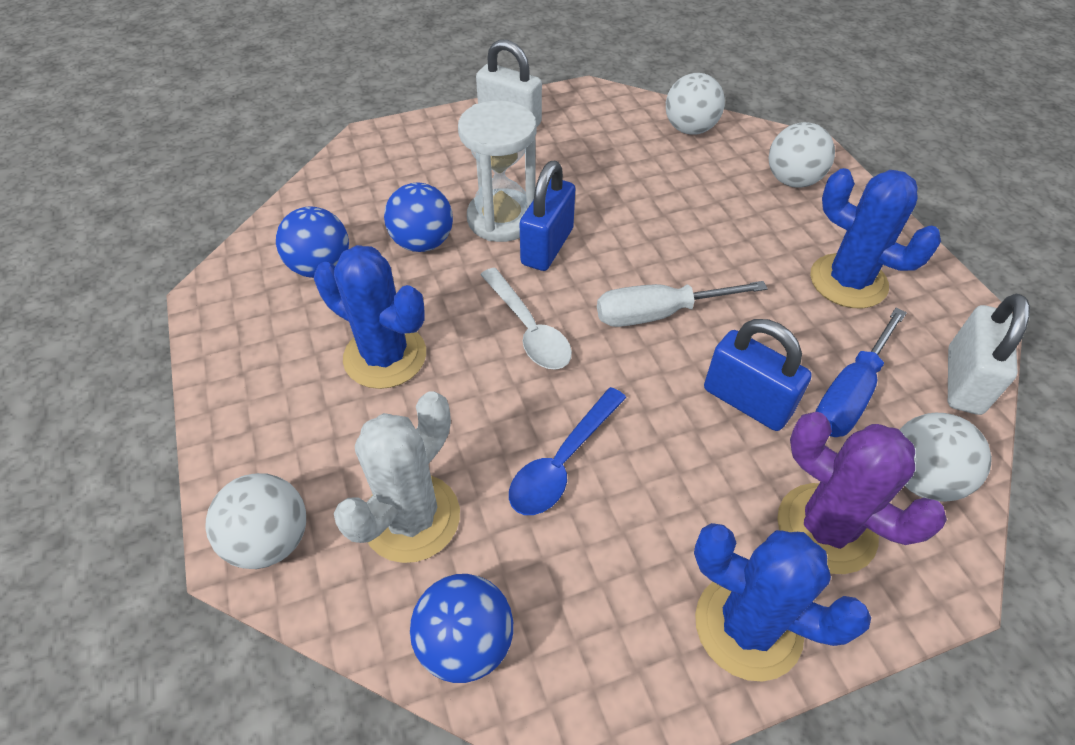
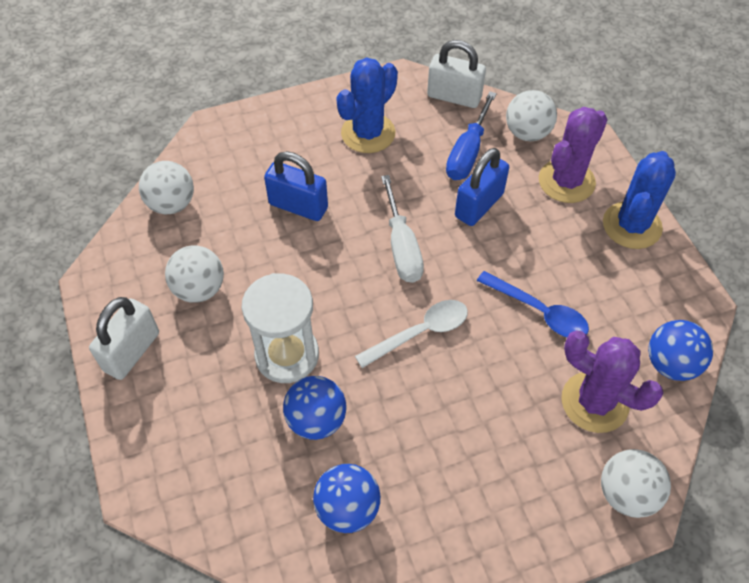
camera: 90 degrees left, 5 degrees up
blue cactus [314,245,426,389] -> none
white cactus [334,391,460,563] -> purple cactus [561,330,663,433]
blue padlock [520,161,575,271] -> blue padlock moved to [264,151,328,221]
white ball [769,122,835,188] -> white ball moved to [165,245,224,303]
blue screwdriver [815,308,907,437] -> blue screwdriver turned 75 degrees clockwise [446,91,497,180]

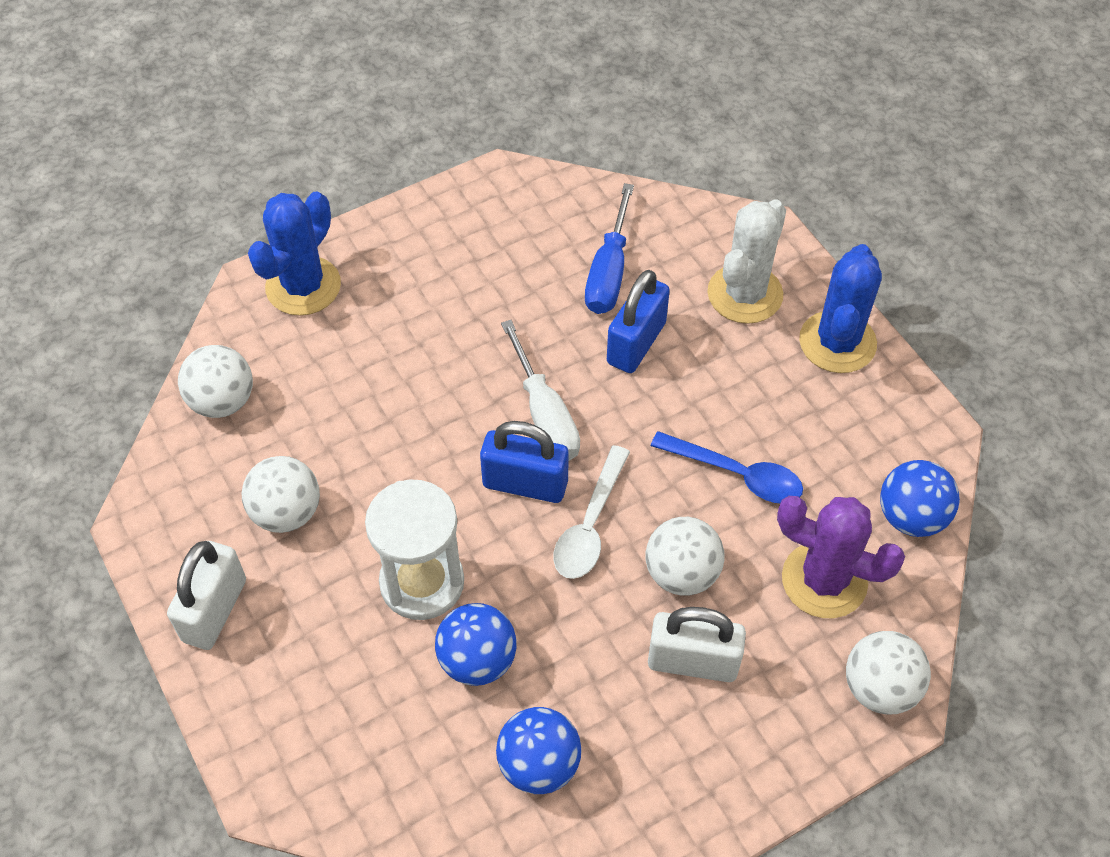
camera: 10 degrees left, 0 degrees up
blue padlock [264,151,328,221] -> blue padlock moved to [480,421,569,503]
blue cactus [336,57,398,153] -> blue cactus moved to [248,192,341,316]
white spoon [355,300,468,368] -> white spoon turned 150 degrees clockwise [553,445,630,579]
white padlock [427,40,486,108] -> white padlock moved to [648,607,746,682]
white ball [506,90,557,141] -> white ball moved to [646,517,725,596]
purple cactus [539,107,608,203] -> white cactus [707,199,786,324]

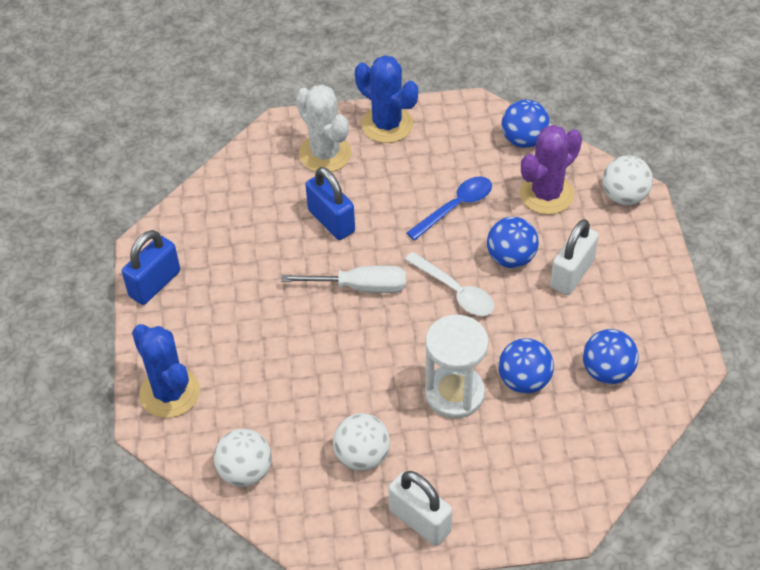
camera: 65 degrees left, 5 degrees down
blue padlock [480,421,569,503] -> blue padlock moved to [122,230,180,305]
blue screwdriver [585,183,634,314] -> none
white ball [646,517,725,596] -> blue ball [487,217,539,268]

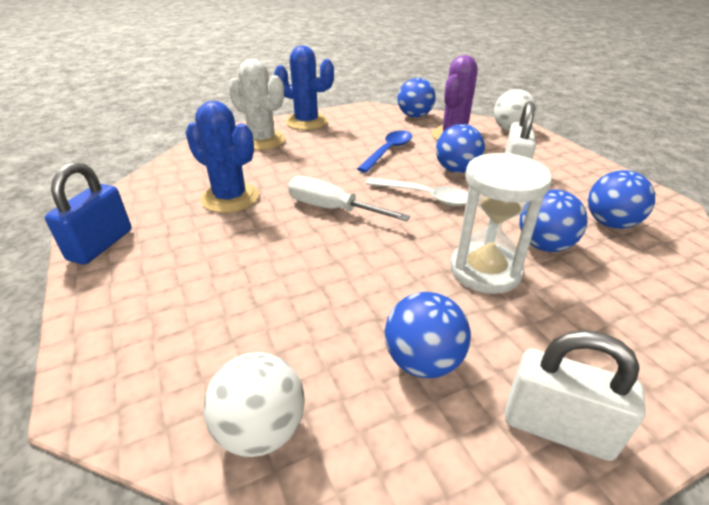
camera: 20 degrees left, 15 degrees down
blue cactus [132,324,200,418] -> blue cactus moved to [186,101,259,213]
white screwdriver [281,266,406,293] -> white screwdriver turned 135 degrees counterclockwise [288,176,410,221]
blue padlock [306,167,355,240] -> none
white ball [333,413,390,471] -> blue ball [385,292,471,378]

